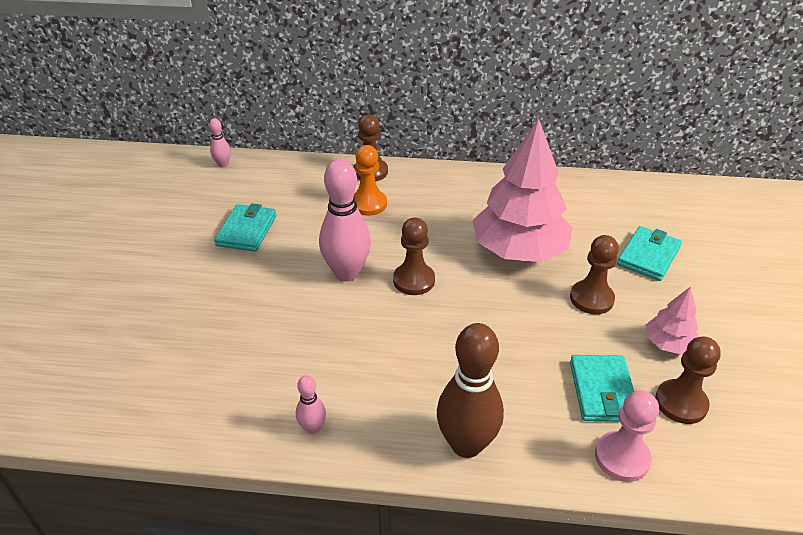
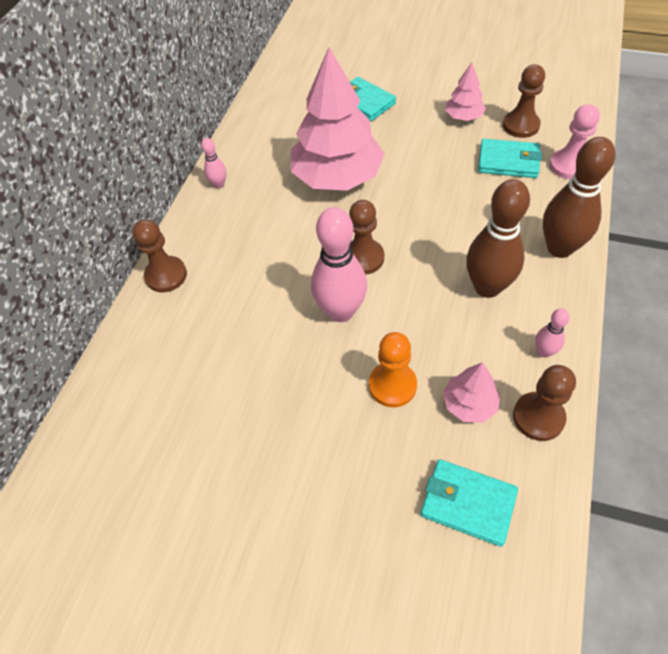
camera: 75 degrees left, 15 degrees up
pink bowling pin [209,118,231,168] -> pink bowling pin moved to [201,138,226,189]
turquoise wallet [214,203,276,252] -> turquoise wallet moved to [420,459,518,547]
orange pawn [354,145,387,216] -> orange pawn moved to [369,332,417,407]
brown pawn [570,235,619,314] -> brown pawn moved to [513,365,576,441]
none -> pink tree [443,362,500,423]
none -> brown bowling pin [466,179,530,298]

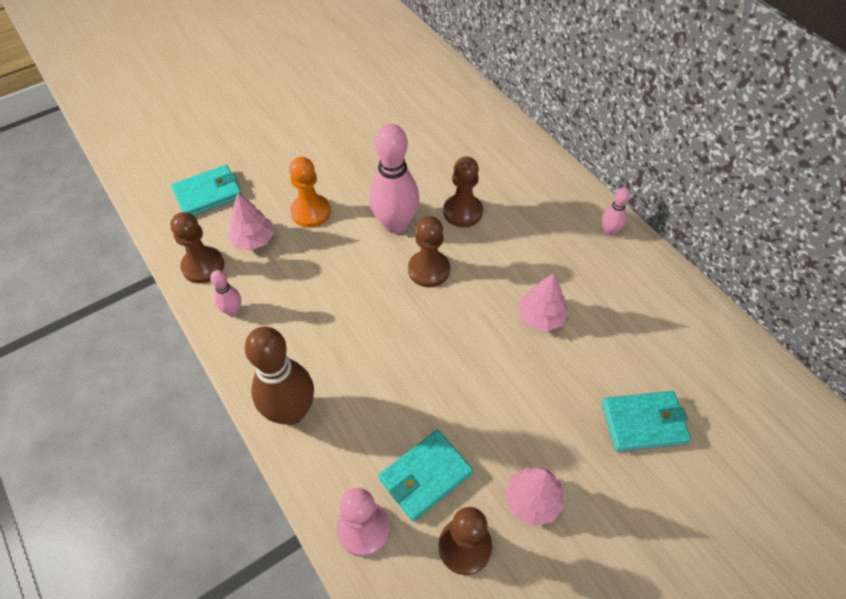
camera: 125 degrees right, 0 degrees up
brown pawn [132,219,187,292] -> brown pawn moved to [443,156,483,227]
pink tree [291,47,384,191] -> pink tree [519,273,569,331], size x0.46
brown bowling pin [466,179,530,298] -> none

